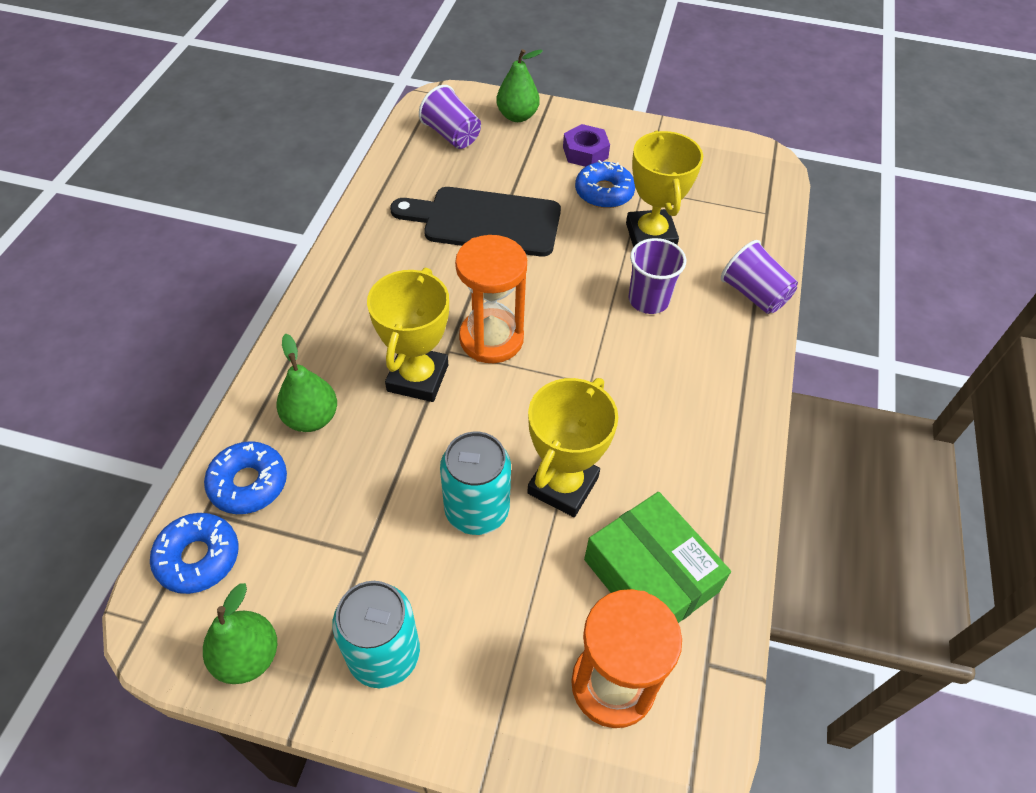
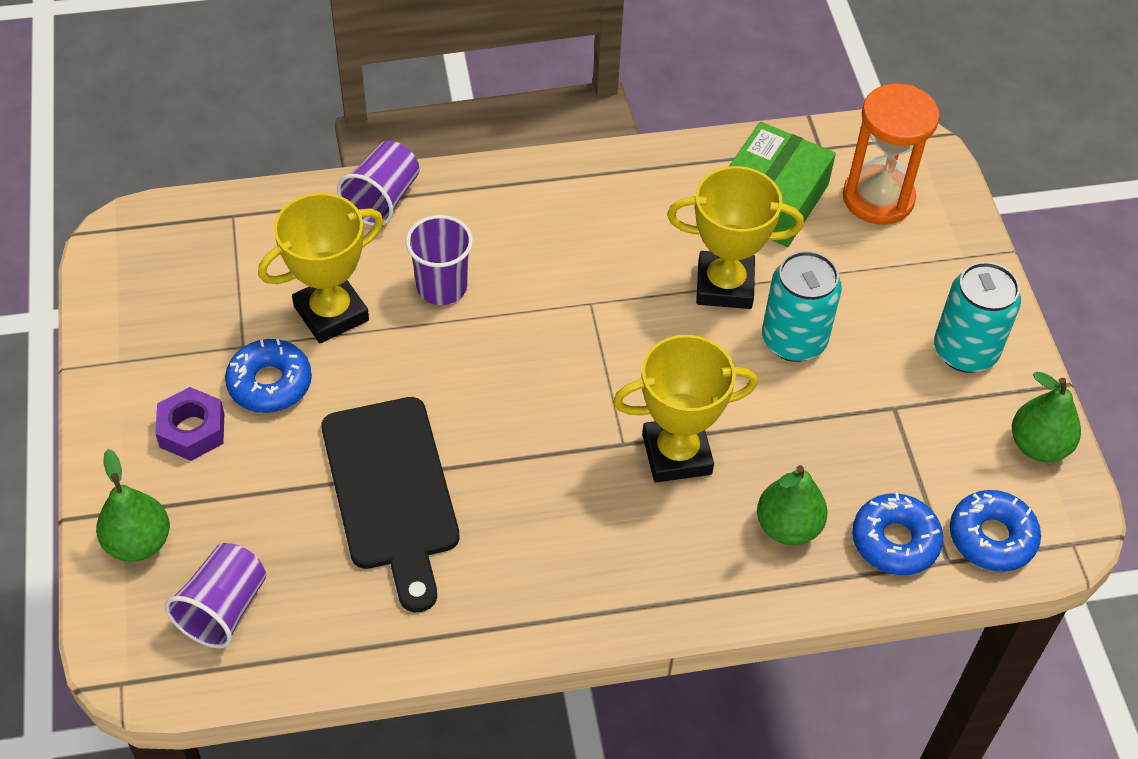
camera: 115 degrees left, 0 degrees up
orange hourglass [455,235,527,363] -> none

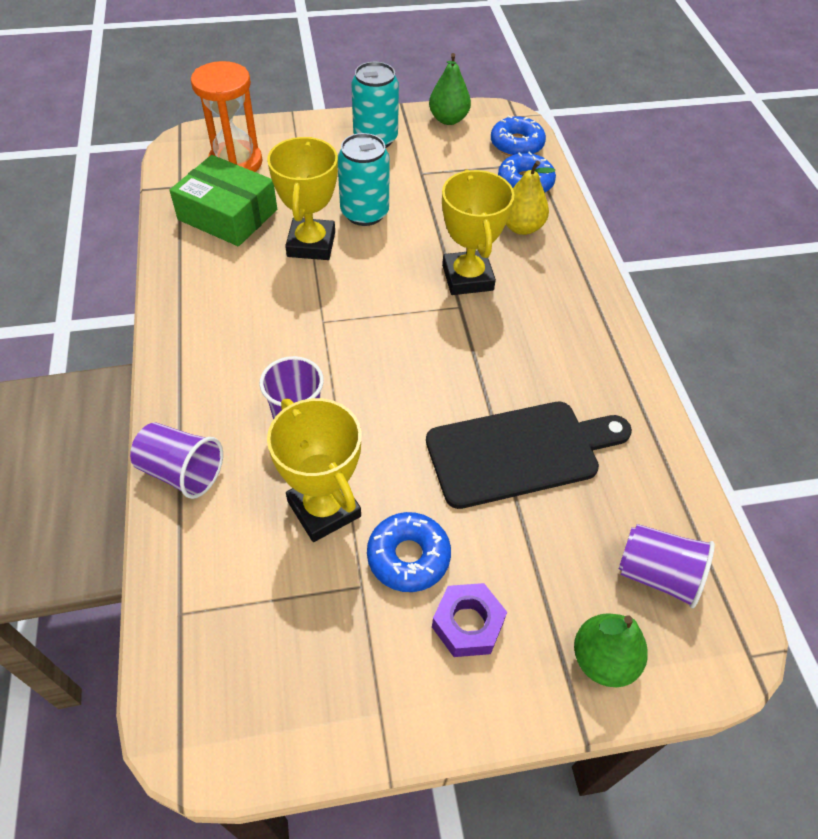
camera: 90 degrees left, 0 degrees up
green pear [757,465,828,545] -> yellow pear [506,160,555,235]

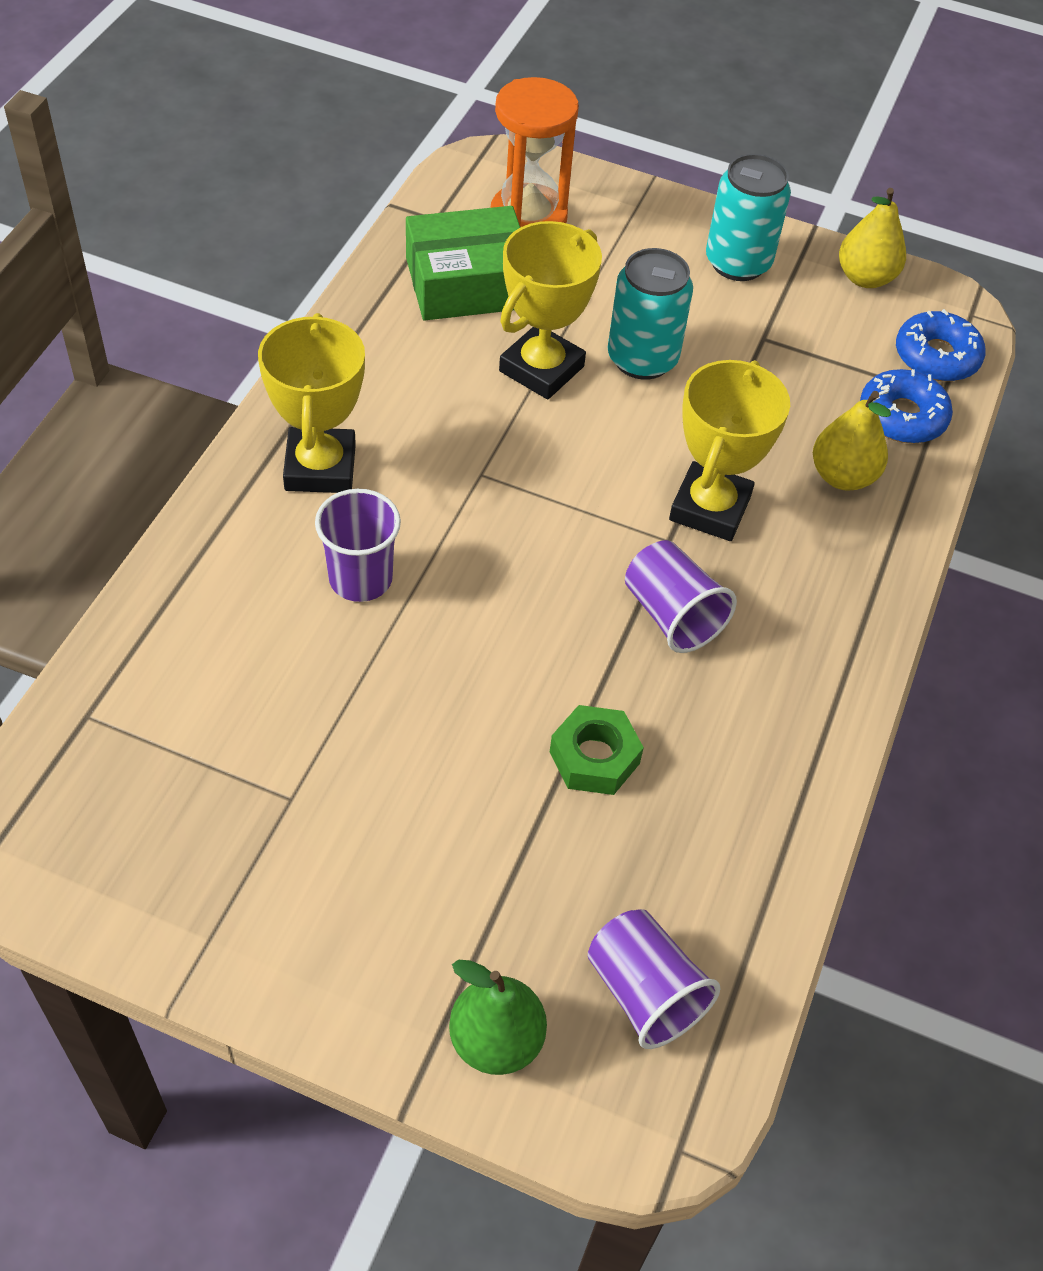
camera: 30 degrees right, 0 degrees up
purple cup [130,423,223,499] -> purple cup moved to [625,540,737,653]
green box [169,155,277,246] -> green box turned 75 degrees counterclockwise [406,206,520,320]
yellow trophy [267,398,362,542] -> yellow trophy moved to [258,313,365,493]
blue donut [367,512,451,592] -> none
black cutting board [426,402,632,509] -> green nut [550,705,644,795]
green pear [429,53,471,125] -> yellow pear [839,188,906,288]
purple nut [432,583,507,657] -> none

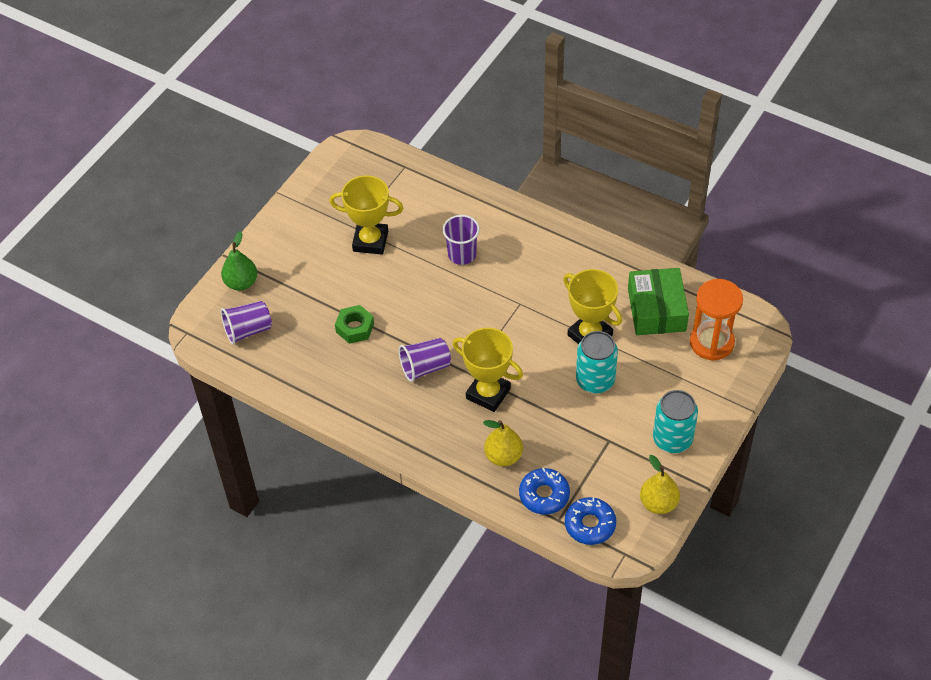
camera: 105 degrees right, 0 degrees up
yellow trophy [258,313,365,493] -> yellow trophy moved to [330,175,403,255]

